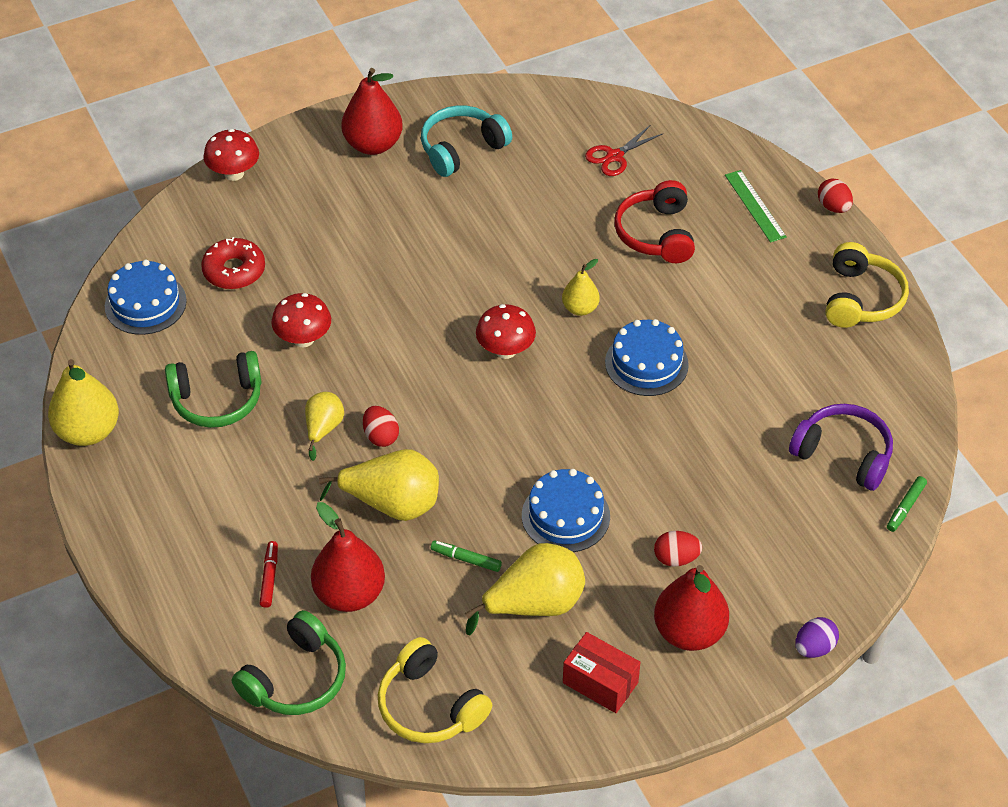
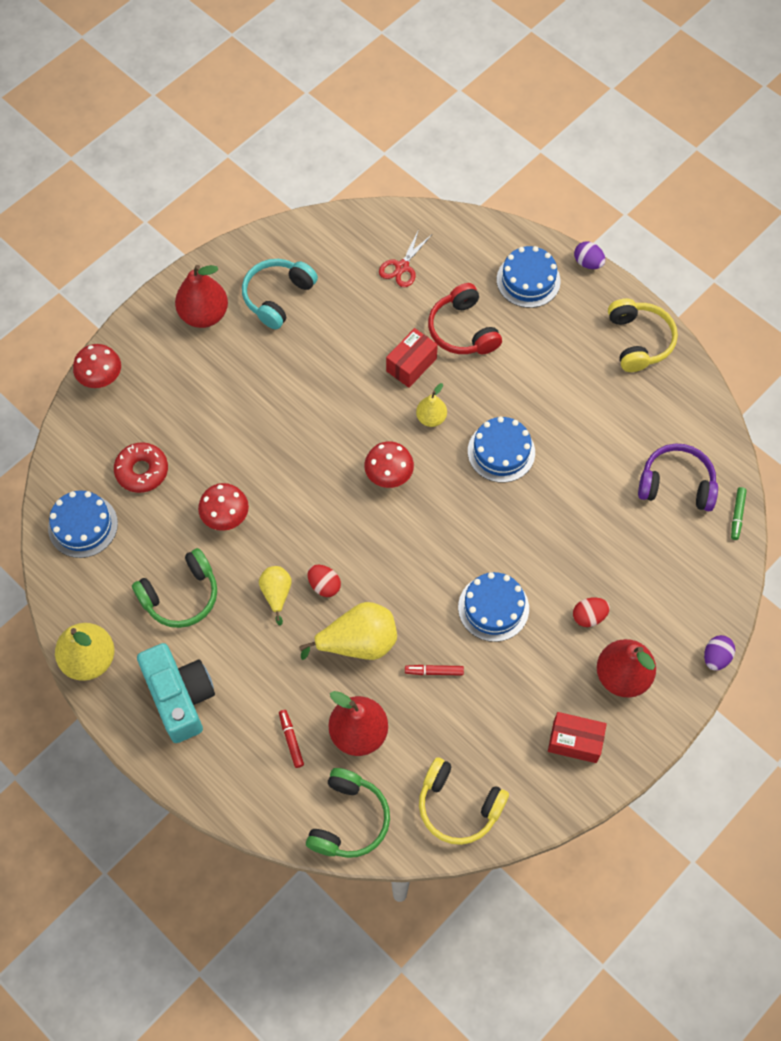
camera: 20 degrees left, 15 degrees up
green marker [431,540,502,572] -> red marker [405,665,464,676]
yellow pear [465,543,585,635] -> none
green ruler [725,170,787,242] -> blue cake [497,246,561,308]
red egg [818,179,853,213] -> purple egg [574,241,605,269]
none -> turquoise camera [137,643,215,743]
none -> red box [386,328,438,388]

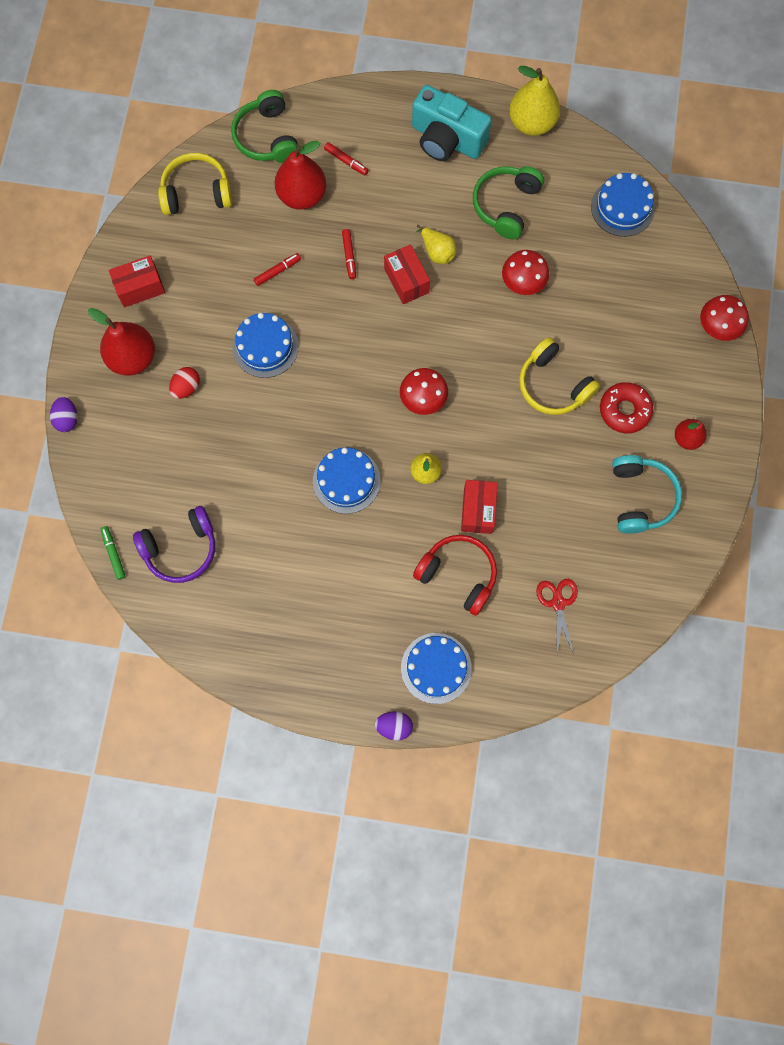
camera: 145 degrees right, 10 degrees up
red donut [114,442,168,493] -> red donut moved to [600,382,653,433]
red pear [175,265,228,328] -> red pear [675,419,707,450], size x0.58
yellow pear [299,602,397,660] -> red marker [342,229,356,279]
red egg [307,565,341,597] -> red box [384,244,430,304]
yellow headphones [608,298,678,372] -> yellow headphones moved to [519,337,600,415]

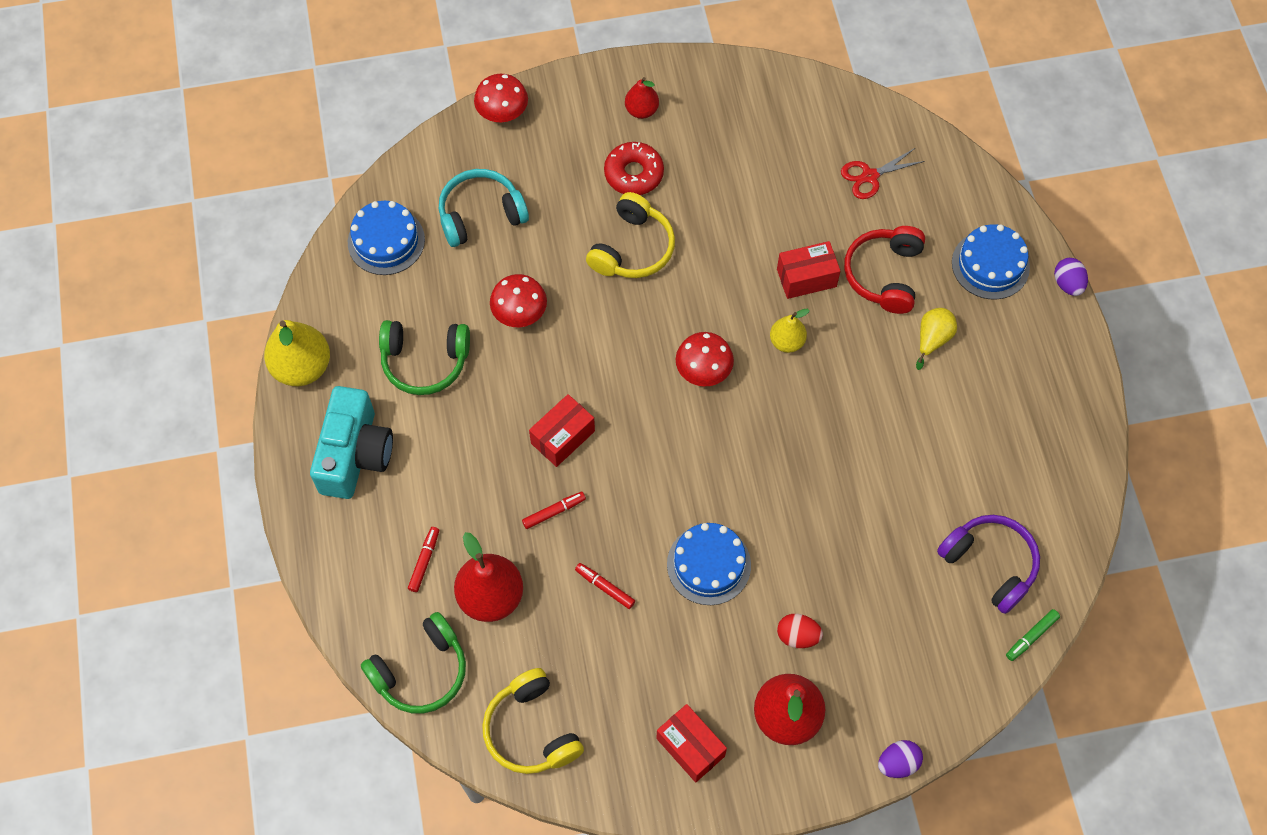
camera: 110 degrees left, 10 degrees down
blue cake [313,448,381,514] -> none
yellow pear [415,225,456,264] -> yellow pear moved to [916,308,957,370]
turquoise headphones [612,455,682,534] -> turquoise headphones moved to [439,169,529,247]

